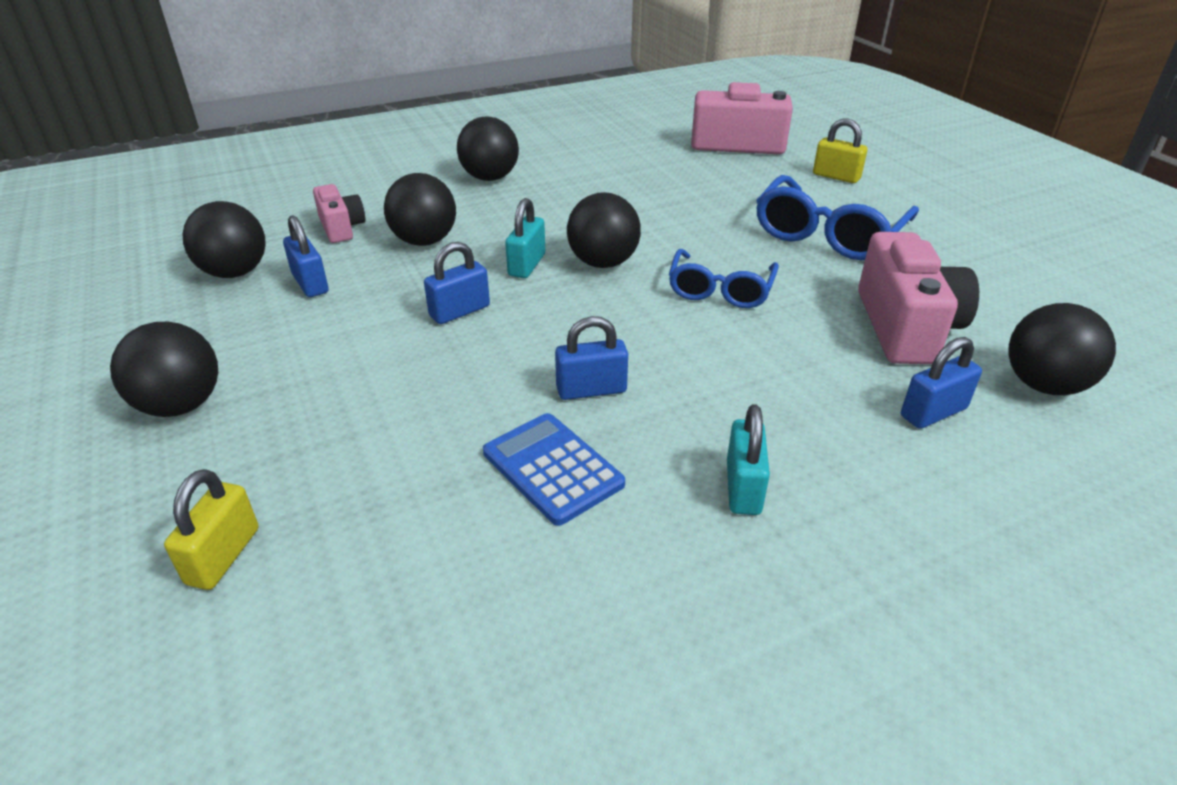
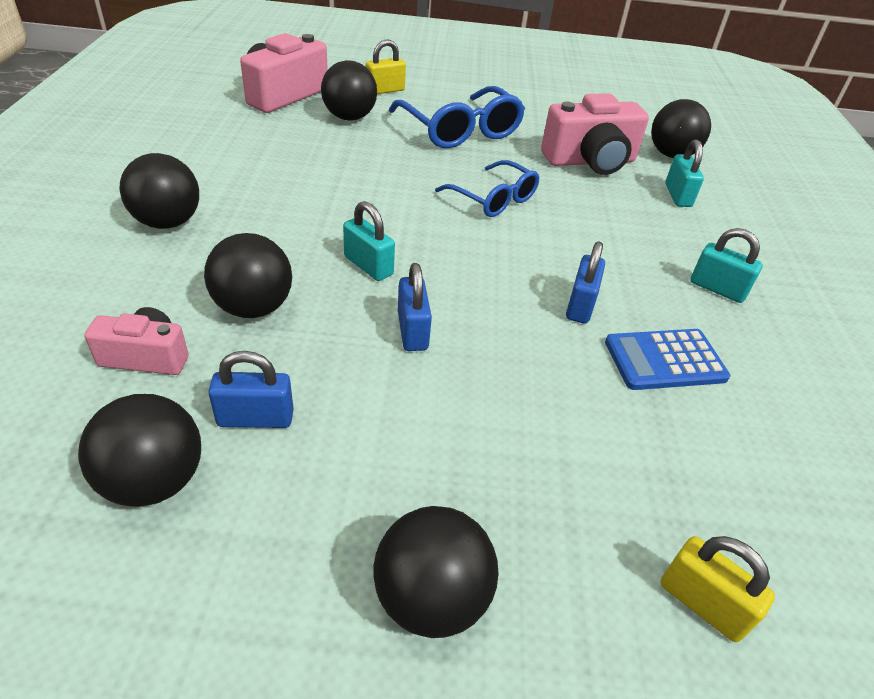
camera: 65 degrees left, 5 degrees up
black ball [567,192,641,268] -> black ball moved to [321,60,377,121]
pink camera [858,232,979,364] -> pink camera turned 135 degrees clockwise [541,93,649,175]
blue padlock [901,337,982,429] -> turquoise padlock [665,139,704,207]

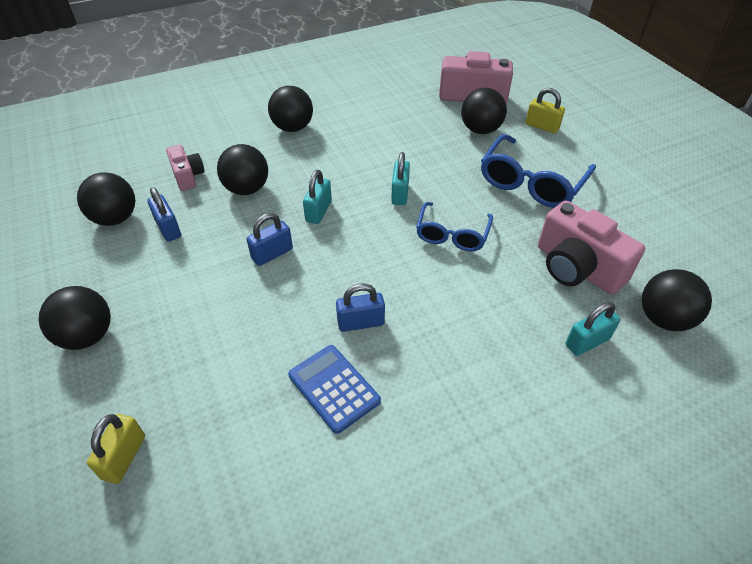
camera: 65 degrees right, 5 degrees up
turquoise padlock [690,228,763,303] -> turquoise padlock moved to [391,152,410,205]

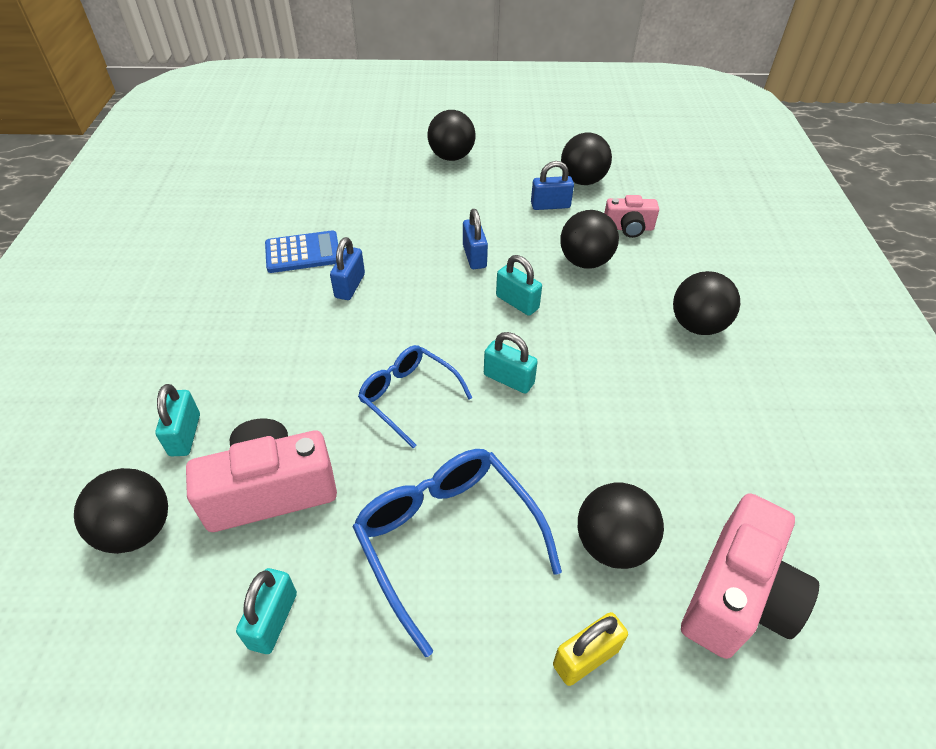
camera: 115 degrees right, 0 degrees up
yellow padlock [87,414,145,484] -> none
none -> turquoise padlock [236,568,297,654]

